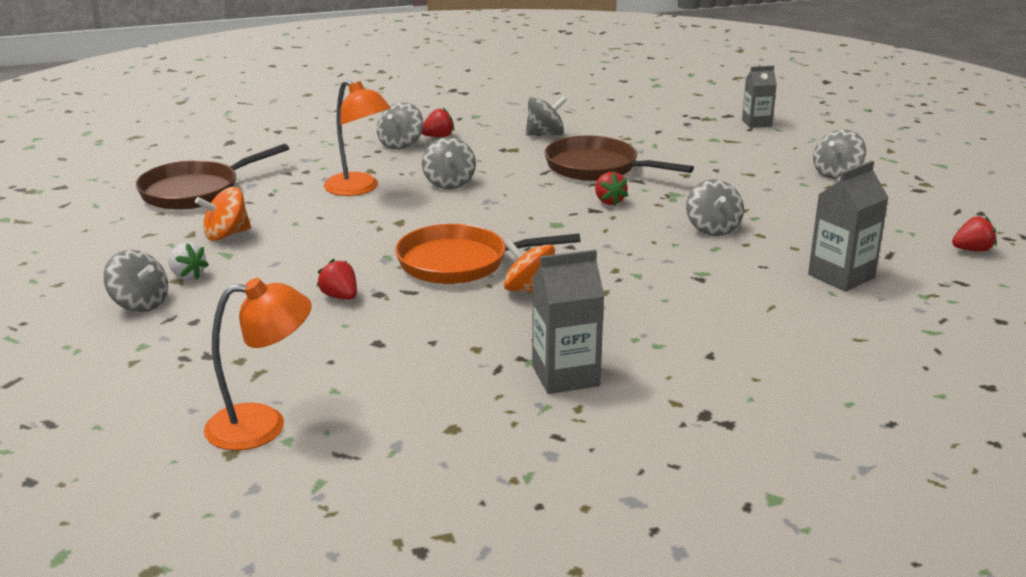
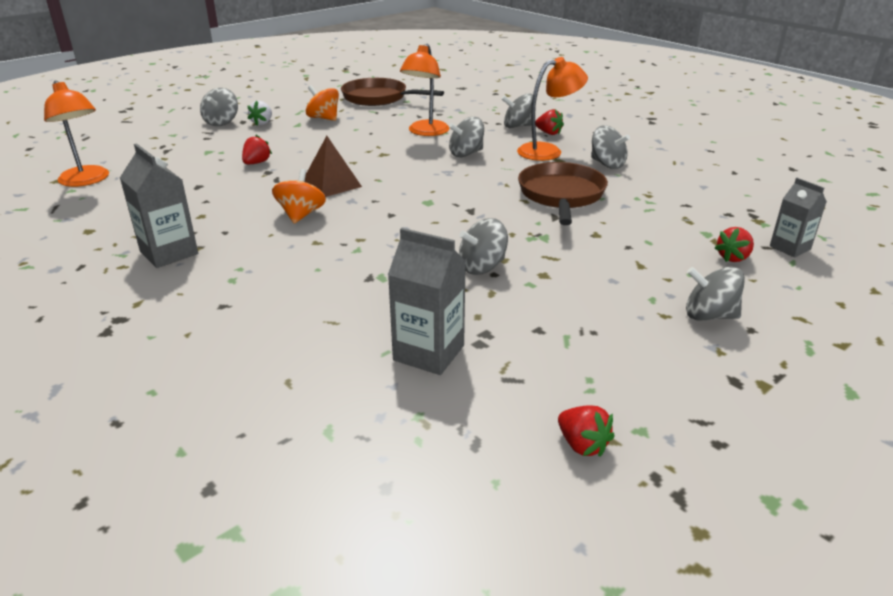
camera: 65 degrees right, 5 degrees up
orange pan [395,224,581,284] -> brown pyramid [305,136,362,197]
red strawberry [595,172,628,206] -> red strawberry moved to [715,227,754,262]
none -> orange lamp [517,57,588,161]

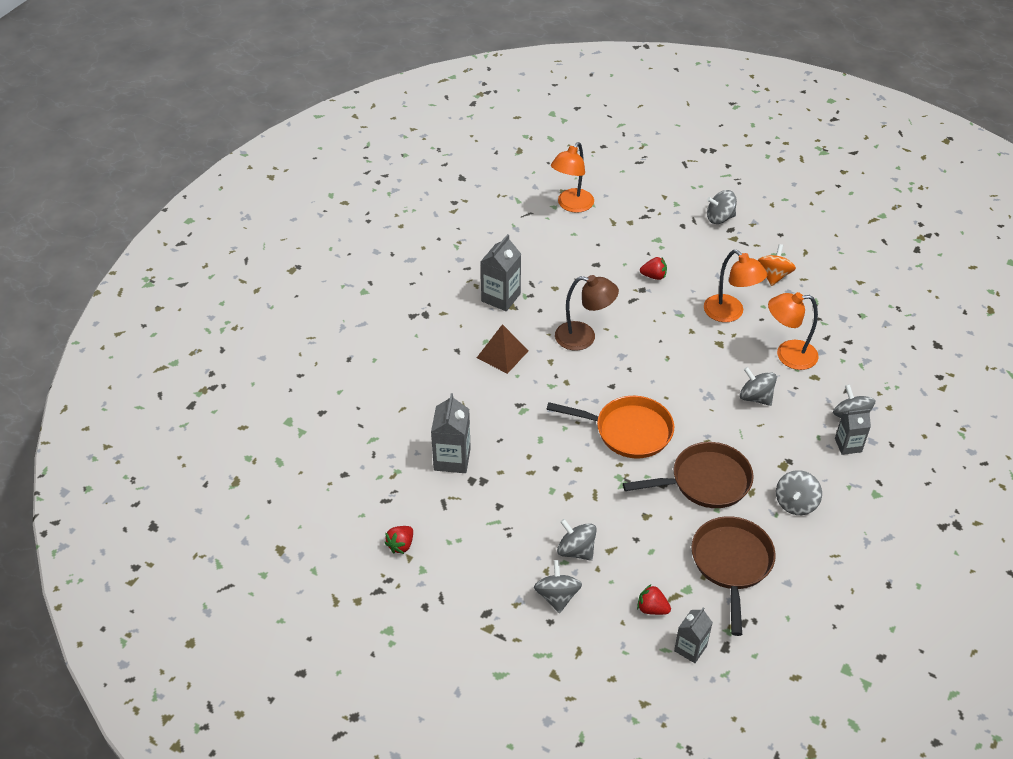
camera: 70 degrees right, 15 degrees up
white strawberry [247,101,272,126] -> none
orange spinning top [272,169,326,224] -> brown lamp [555,275,619,351]
brown pyramid [305,136,362,197] -> brown pyramid moved to [477,324,528,374]
brown pan [341,78,444,106] -> brown pan moved to [691,516,776,636]
grey spinning top [459,218,508,275] -> grey spinning top moved to [557,519,597,561]
orange lamp [517,57,588,161] -> orange lamp moved to [704,250,767,322]
red strawberry [535,109,564,135] -> grey carton [835,409,871,455]
none -> orange pan [546,396,674,458]

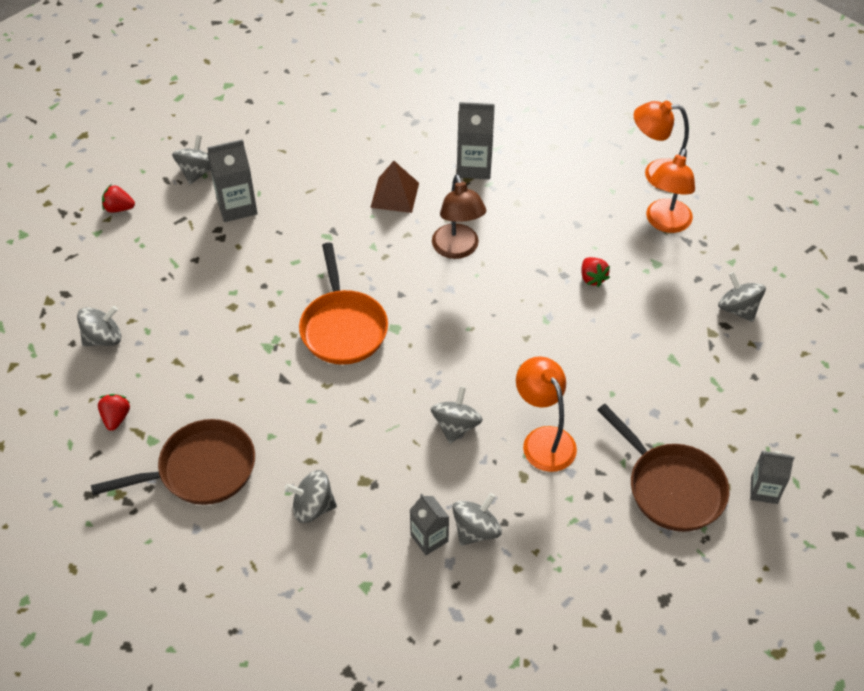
camera: 65 degrees right, 5 degrees up
grey spinning top [557,519,597,561] -> grey spinning top moved to [172,135,211,184]
brown pan [623,442,754,508] -> brown pan moved to [597,404,729,532]
grey carton [674,607,713,663] -> grey carton moved to [750,451,794,504]
orange lamp [704,250,767,322] -> orange lamp moved to [646,149,695,233]
orange spinning top [758,244,796,286] -> none

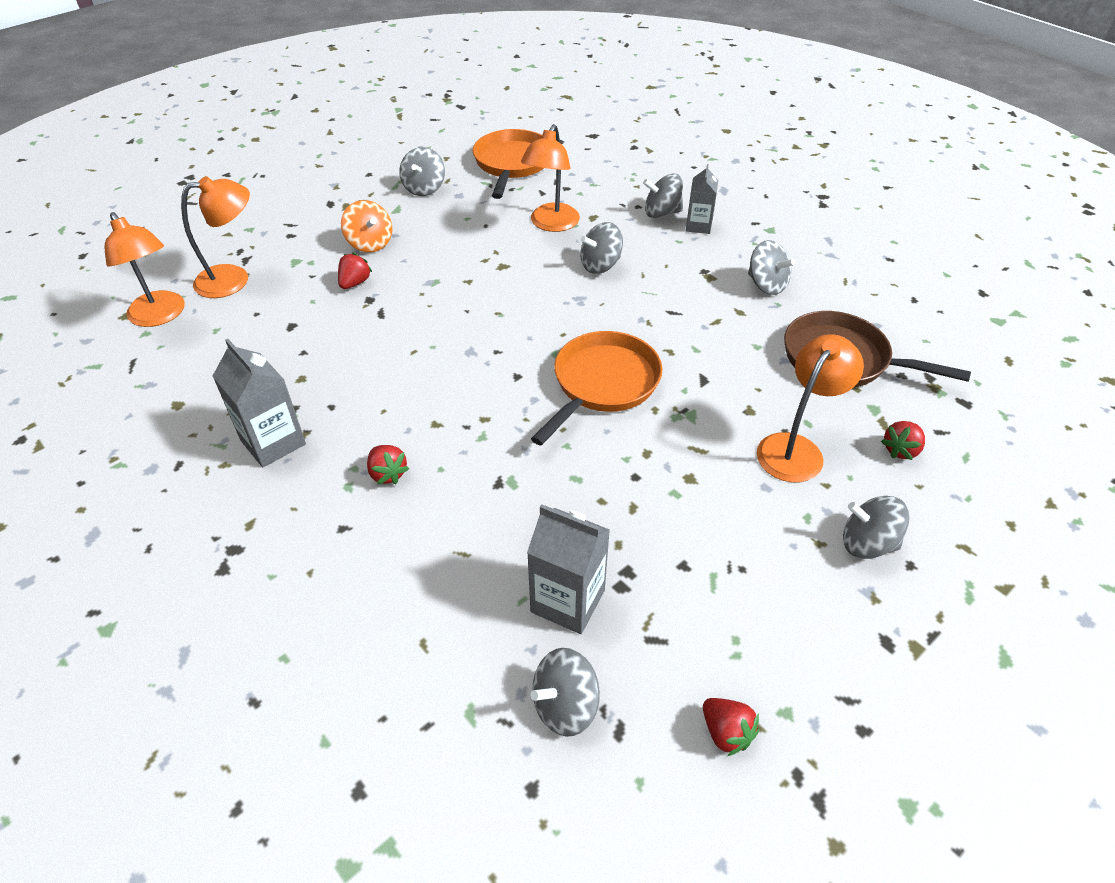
camera: 135 degrees left, 5 degrees down
brown pyramid [370,161,419,213] -> red strawberry [367,445,409,484]
brown lamp [432,174,486,259] -> none
brown pan [597,404,729,532] -> orange pan [473,129,544,199]
grey spinning top [718,272,766,322] -> grey spinning top moved to [399,147,445,196]
grey carton [750,451,794,504] -> none
none -> orange spinning top [341,200,392,252]
none -> orange lamp [757,334,864,482]

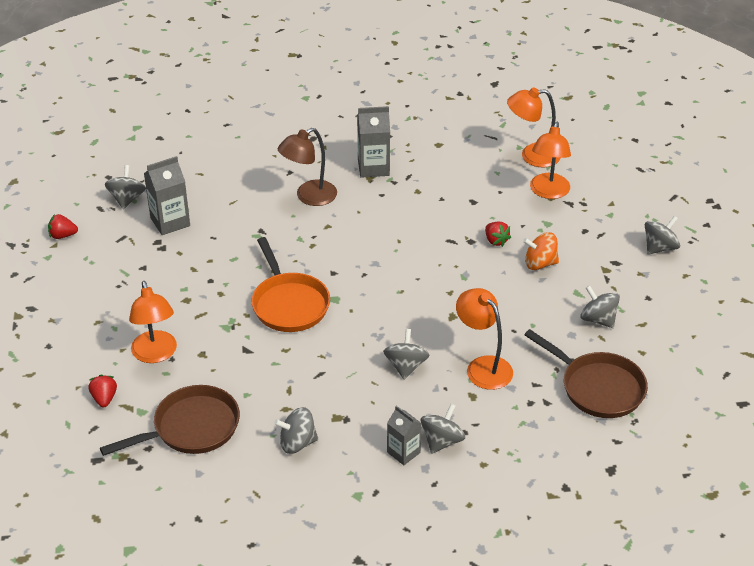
camera: 125 degrees right, 5 degrees down
red strawberry [367,445,409,484] -> brown lamp [278,128,337,206]
orange pan [473,129,544,199] -> brown pan [525,329,648,418]
grey spinning top [843,496,909,559] -> grey spinning top moved to [645,216,680,254]

